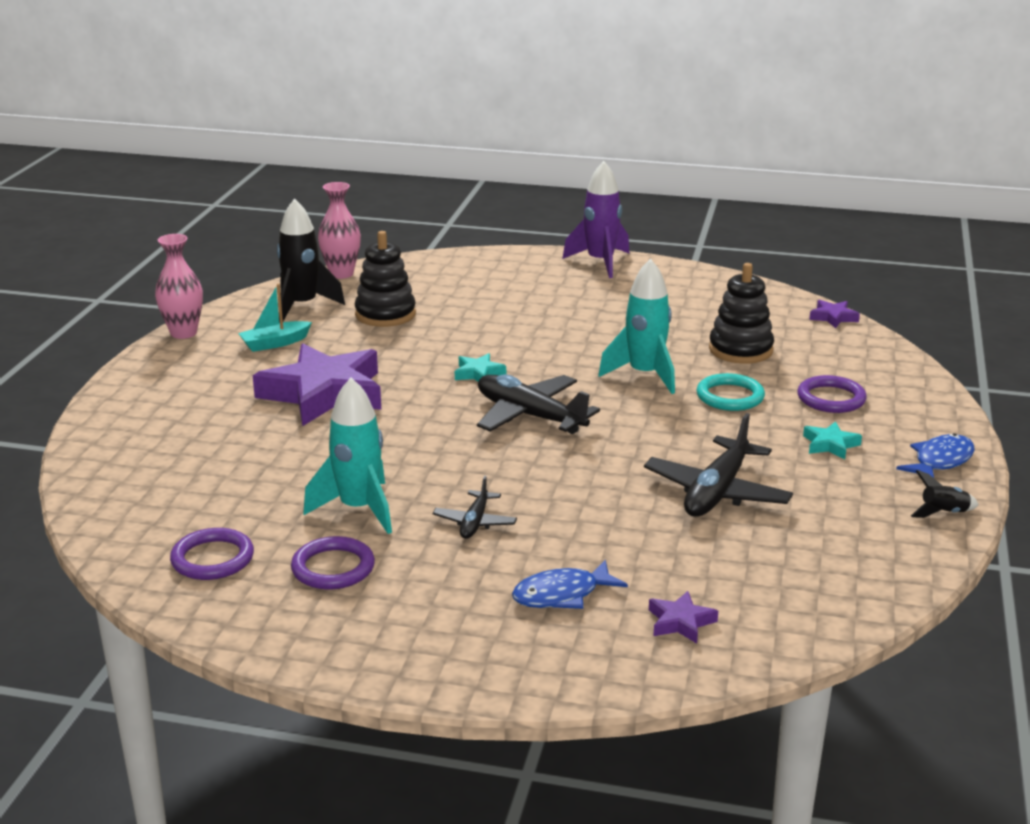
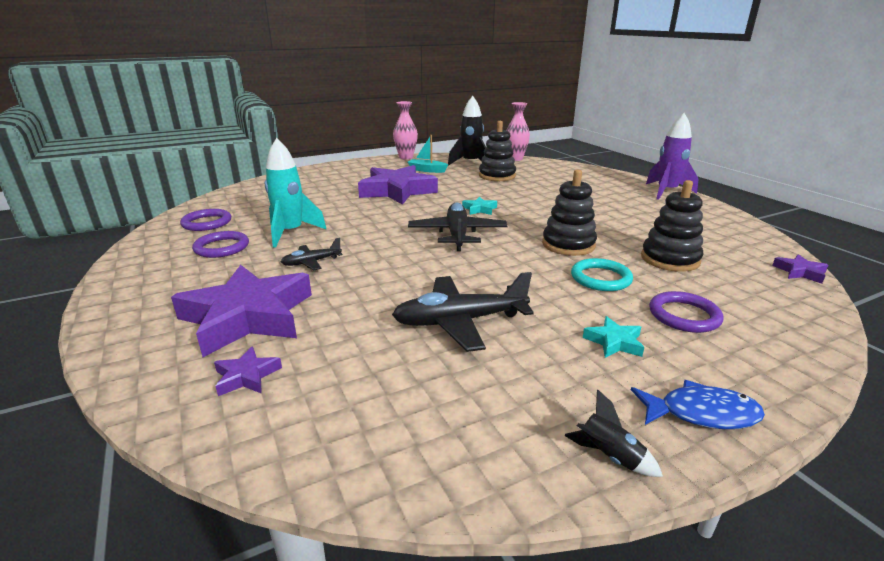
camera: 50 degrees right, 0 degrees up
blue fish [512,560,628,609] -> purple star [171,265,312,357]
turquoise rocket [598,259,675,394] -> black stacking toy [542,170,597,256]

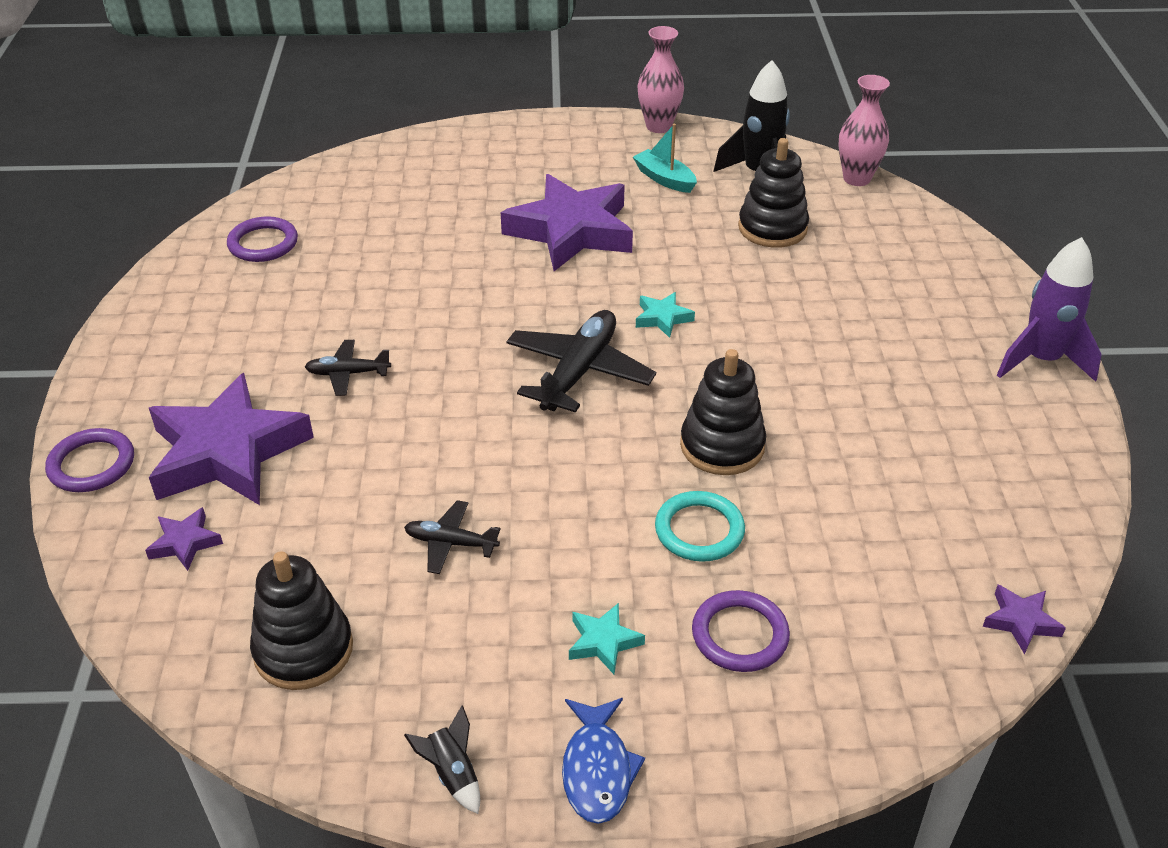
camera: 25 degrees right, 15 degrees up
purple ring [192,231,249,258] -> purple ring moved to [45,428,134,492]
turquoise rocket [265,138,327,248] -> none
black plane [392,272,534,352] -> black plane [404,500,501,574], size x0.54
blue fish [631,380,765,429] -> blue fish turned 60 degrees clockwise [562,698,645,824]
black stacking toy [641,180,703,272] -> black stacking toy moved to [250,551,353,690]

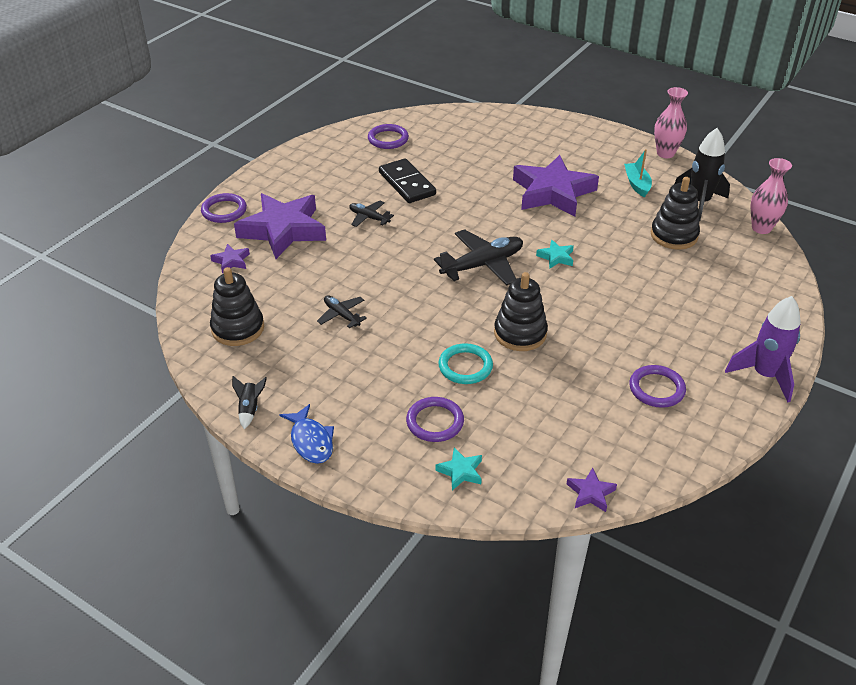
camera: 35 degrees right, 0 degrees up
blue fish [562,698,645,824] -> blue fish turned 60 degrees counterclockwise [280,404,334,464]
turquoise star [569,603,645,674] -> turquoise star moved to [435,447,482,490]
none -> black domino [379,159,436,203]
none -> purple ring [629,365,686,408]

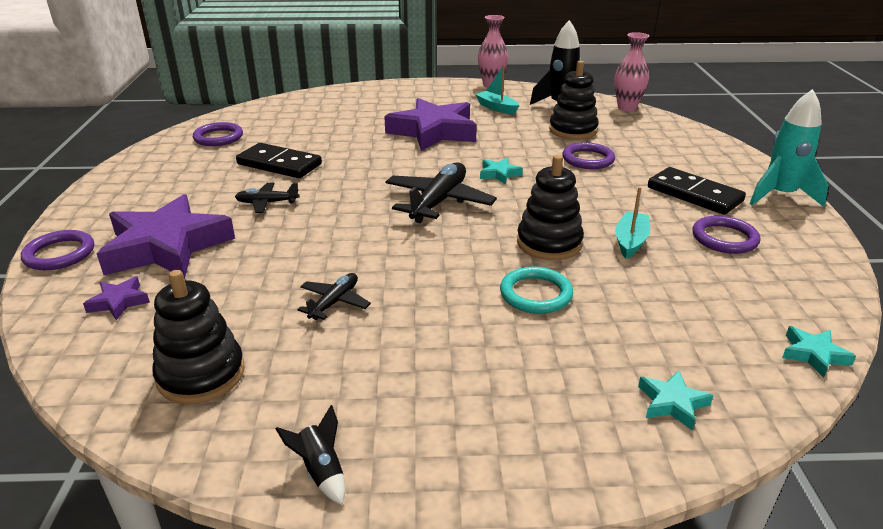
camera: 35 degrees left, 10 degrees down
blue fish [280,404,334,464] -> none
black plane [317,296,367,329] -> black plane turned 105 degrees clockwise [297,273,371,320]
purple ring [406,397,464,442] -> purple ring moved to [562,142,615,169]
purple star [567,468,617,512] -> turquoise star [782,326,856,378]
purple rocket [725,296,801,402] -> turquoise rocket [750,89,828,207]
none -> turquoise boat [615,187,650,259]
none -> black domino [648,167,746,215]

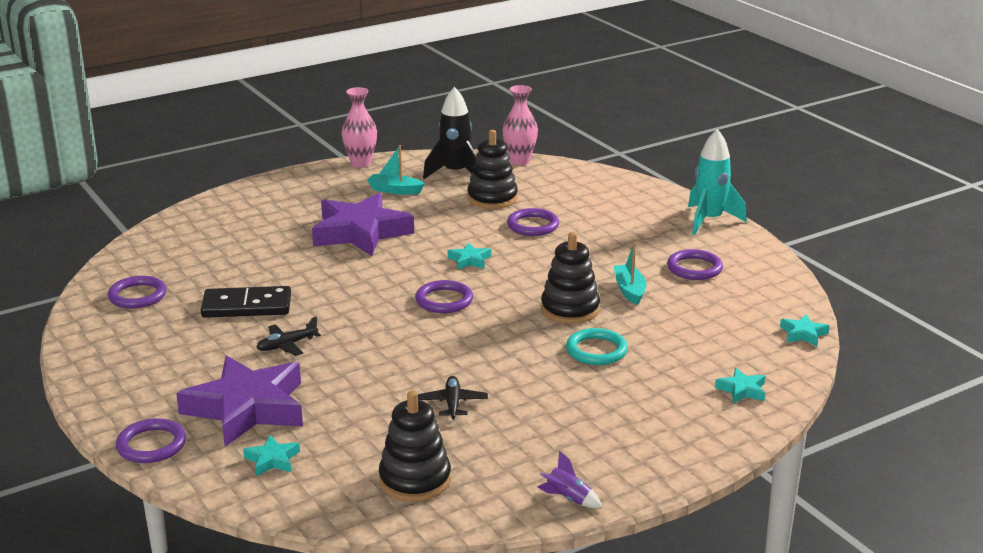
camera: 30 degrees left, 5 degrees down
purple star [83,277,150,320] -> turquoise star [243,435,300,476]
black rocket [276,405,345,505] -> purple rocket [537,451,602,508]
black plane [385,163,497,223] -> purple ring [415,280,473,313]
black domino [648,167,746,215] -> none

